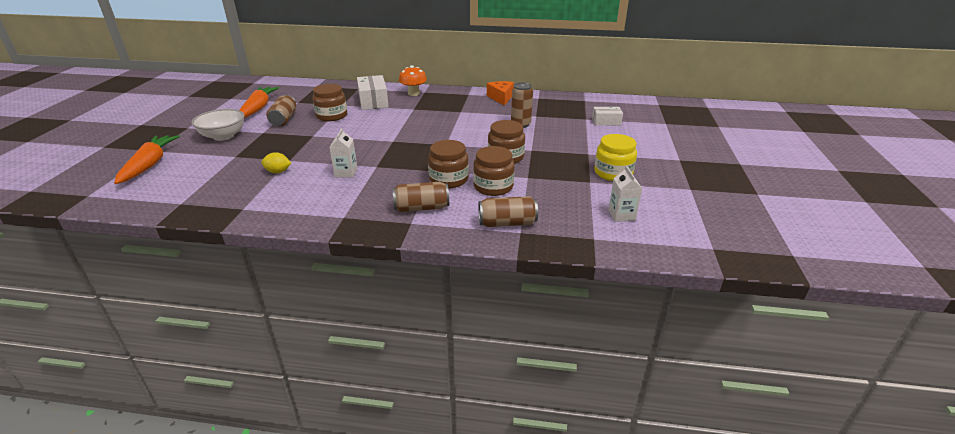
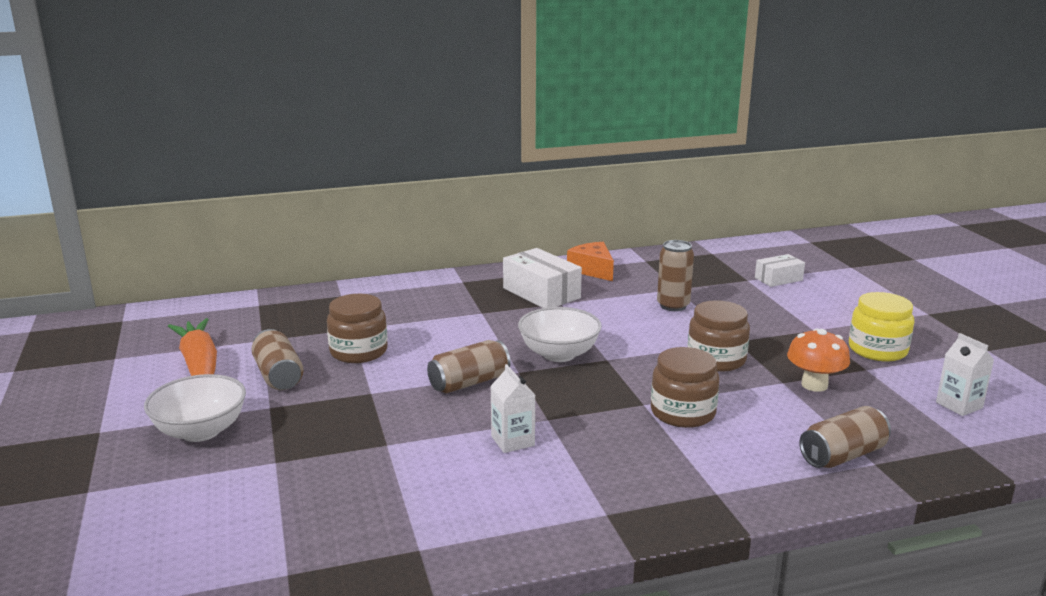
camera: 25 degrees left, 10 degrees down
orange carrot [114,135,180,184] -> none
yellow lemon [261,152,291,173] -> none
white box [357,75,389,110] -> white box moved to [503,248,582,308]
brown can [393,182,449,212] -> brown can moved to [427,340,511,393]
orange mushroom [399,65,427,96] -> orange mushroom moved to [787,328,850,392]
brown jar [473,146,515,196] -> none
none -> white bowl [518,307,602,362]

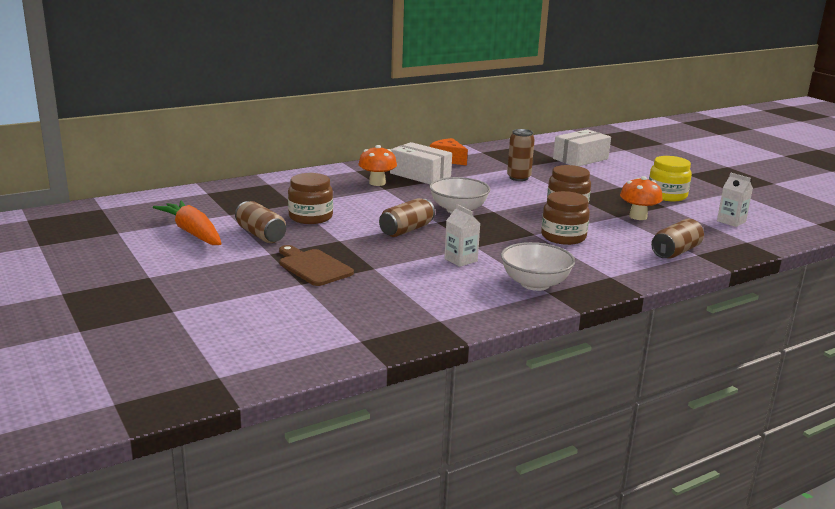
camera: 15 degrees left, 0 degrees up
white bowl [144,374,246,442] -> white bowl moved to [501,242,575,291]
white box [755,254,805,287] -> white box [553,129,611,166], size x1.67
none -> brown cutting board [279,245,354,286]
none -> orange mushroom [358,145,397,186]

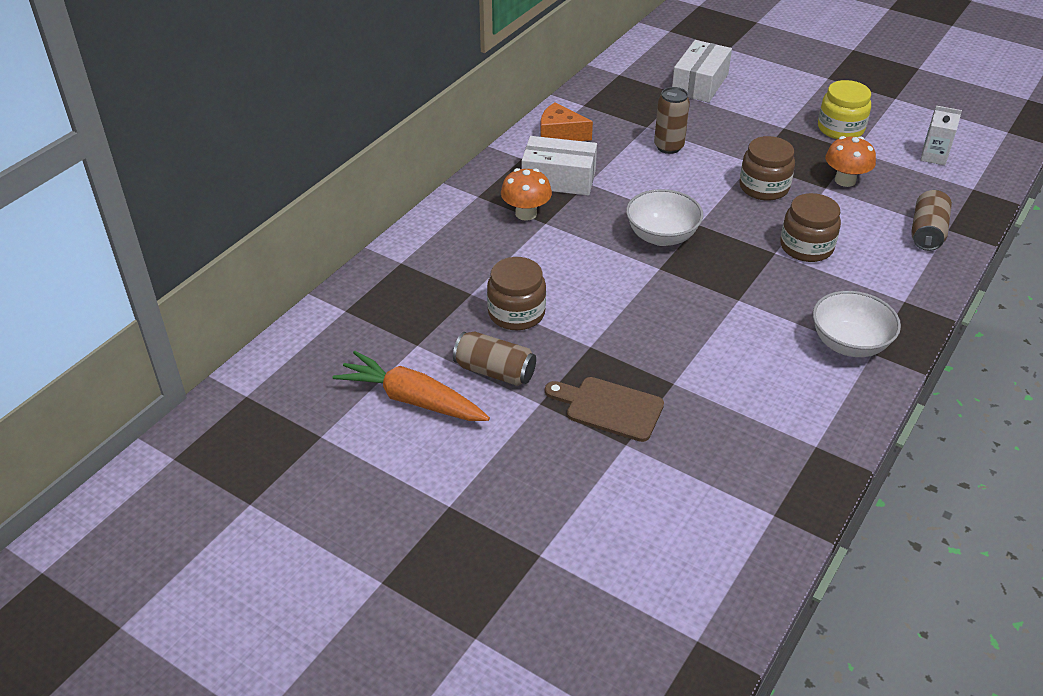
camera: 25 degrees left, 20 degrees up
brown can [379,198,435,237] -> none
white carton [444,204,480,267] -> none

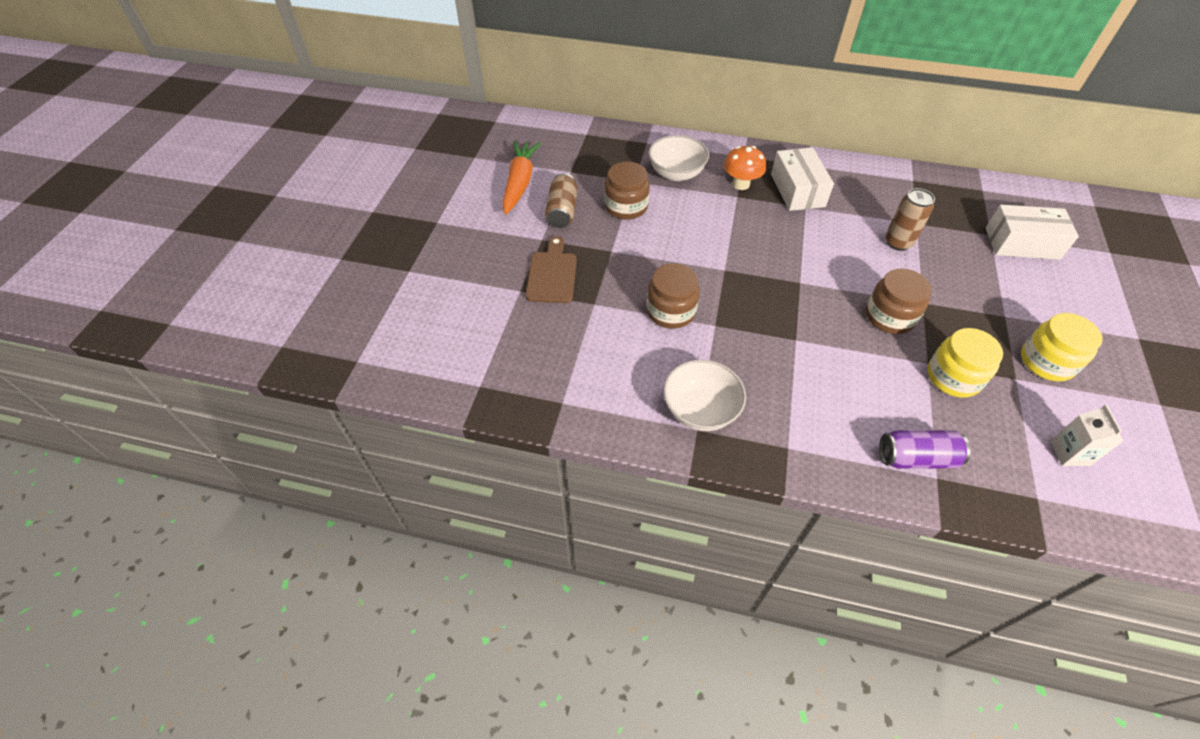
camera: 70 degrees right, 10 degrees up
orange cheese [540,102,593,141] -> none
white bowl [626,189,703,246] -> white bowl moved to [649,135,709,181]
brown jar [780,193,841,262] -> brown jar moved to [646,263,700,329]
orange mushroom [825,136,876,187] -> yellow jar [927,328,1003,398]
brown can [911,190,952,251] -> purple can [880,430,971,469]

